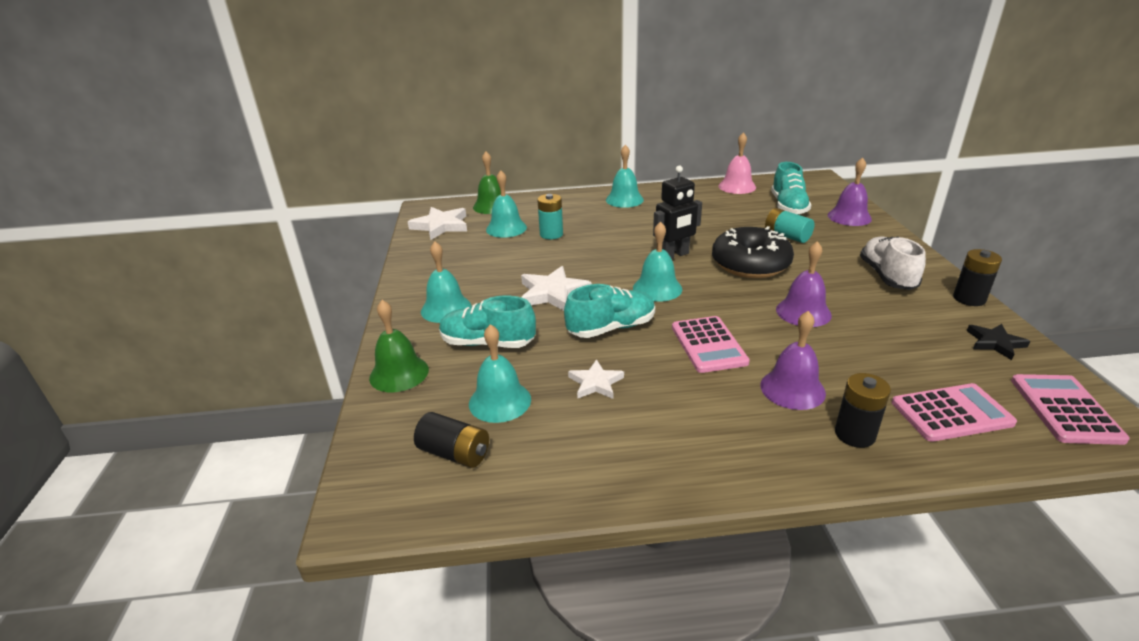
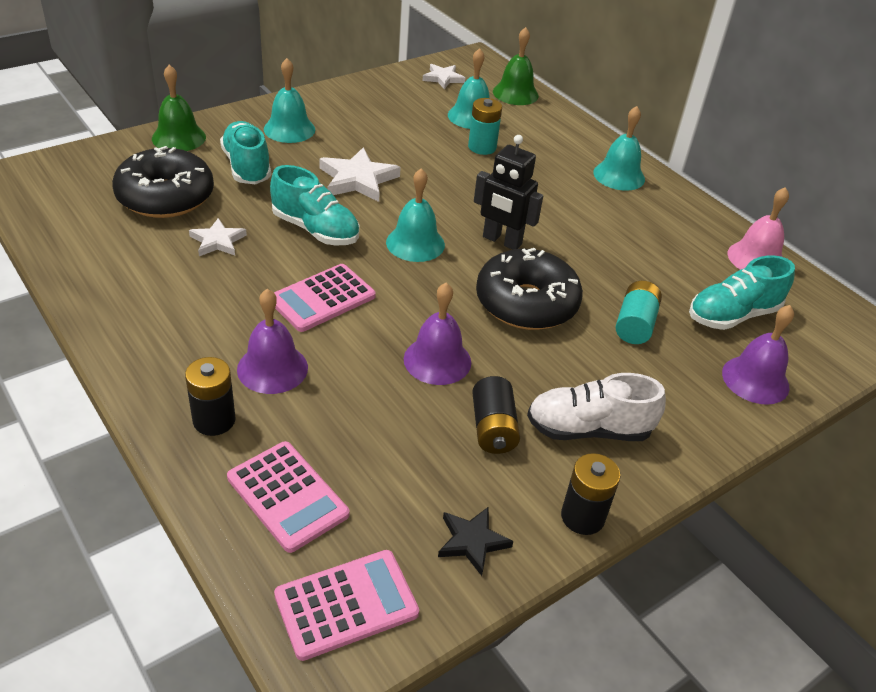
camera: 55 degrees right, 10 degrees up
white star [408,207,467,240] -> white star [422,64,465,89], size x0.62
black battery [414,412,489,468] -> black battery moved to [472,376,520,454]
turquoise bell [469,324,531,423] -> black donut [112,146,214,218]
white shoe [860,236,926,290] -> white shoe turned 150 degrees counterclockwise [527,373,666,441]

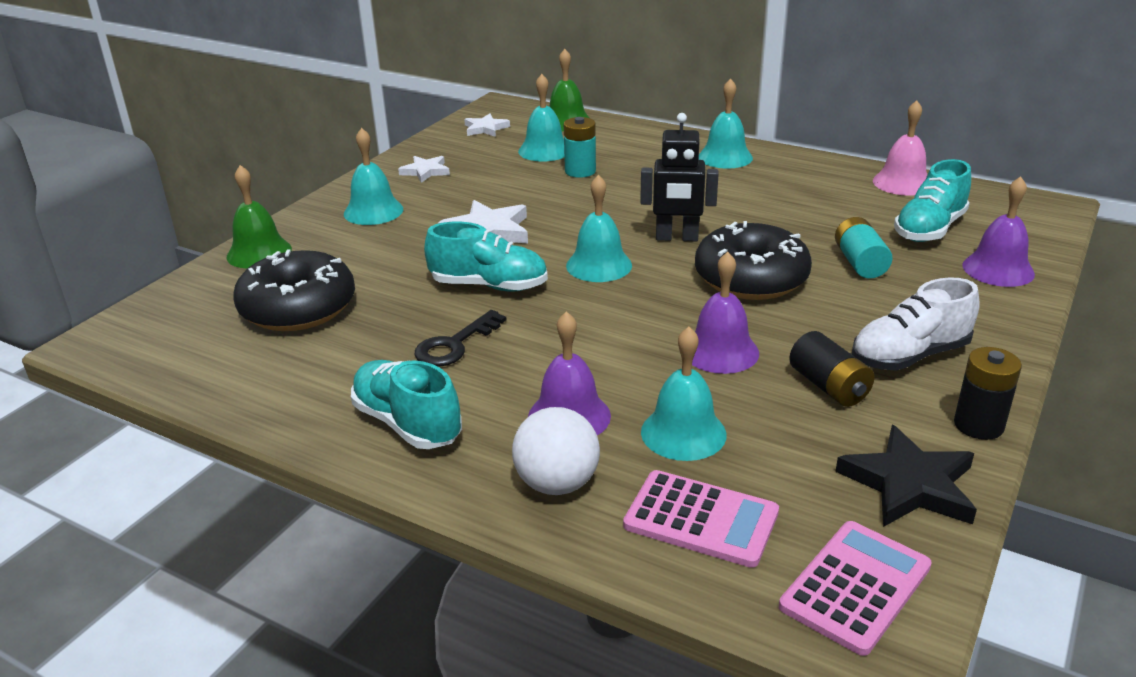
camera: 20 degrees left, 10 degrees down
black battery [185,357,236,436] -> white ball [512,407,600,495]
white star [189,218,247,256] -> white star moved to [398,156,450,183]
turquoise shoe [220,121,271,184] -> turquoise shoe moved to [351,360,462,449]
pink calculator [274,264,376,332] -> none
black star [438,507,514,576] -> black star [835,425,977,527], size x1.62
none -> black key [415,310,506,367]
none -> turquoise bell [641,327,727,461]

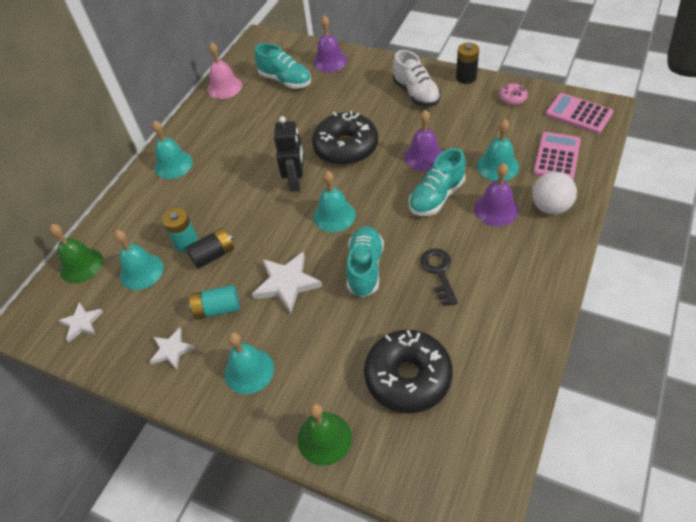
camera: 90 degrees left, 20 degrees up
turquoise shoe [351,360,462,449] -> turquoise shoe moved to [409,148,466,216]
black key [415,310,506,367] -> black key turned 135 degrees counterclockwise [420,248,458,306]
black battery [789,331,875,407] -> black battery moved to [186,228,234,269]
turquoise battery [835,217,893,279] -> turquoise battery moved to [189,285,240,320]
black star [835,425,977,527] -> pink donut [499,83,528,105]

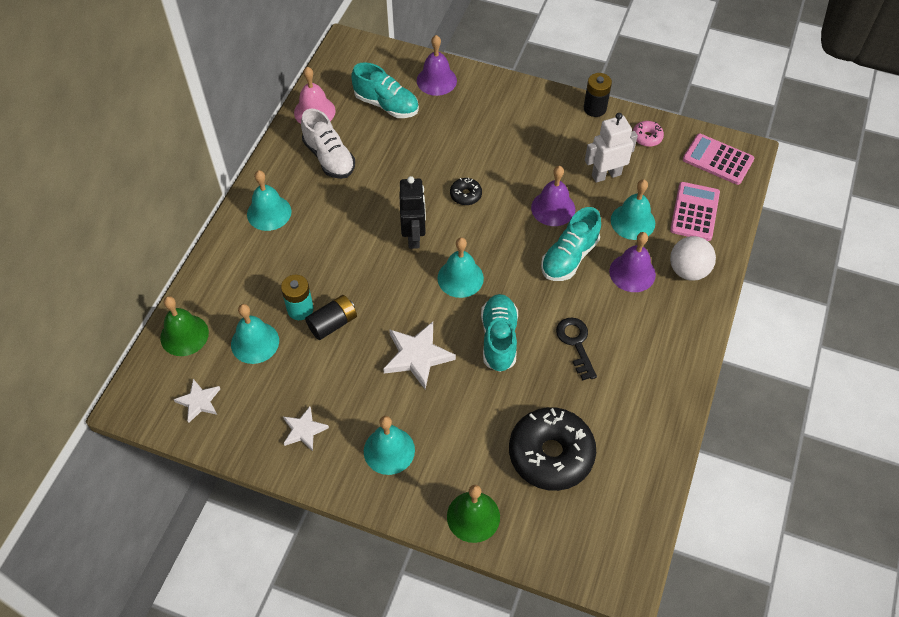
camera: 10 degrees left, 5 degrees up
turquoise battery [189,285,240,320] -> none
black donut [312,111,378,165] -> black donut [450,178,482,205], size x0.44
white shoe [393,50,441,107] -> white shoe moved to [301,109,355,179]
none -> white robot [585,113,638,183]

